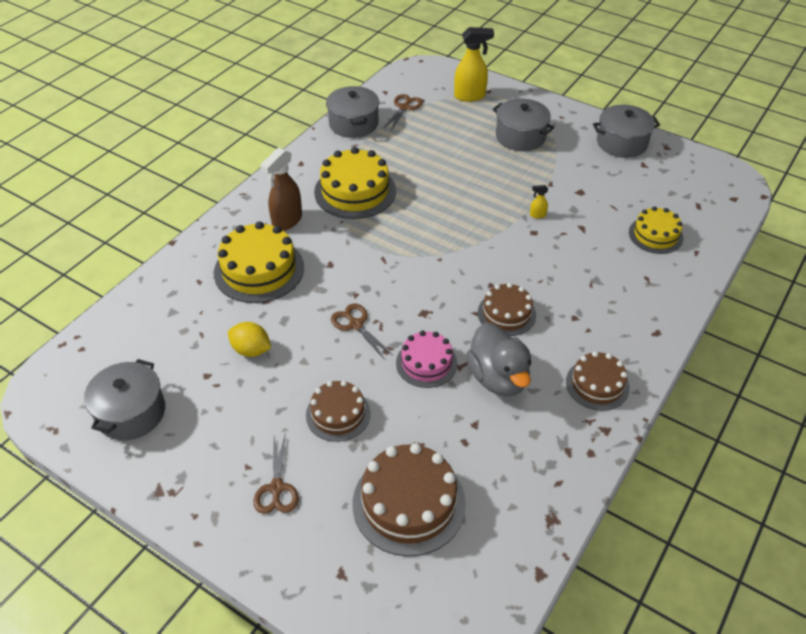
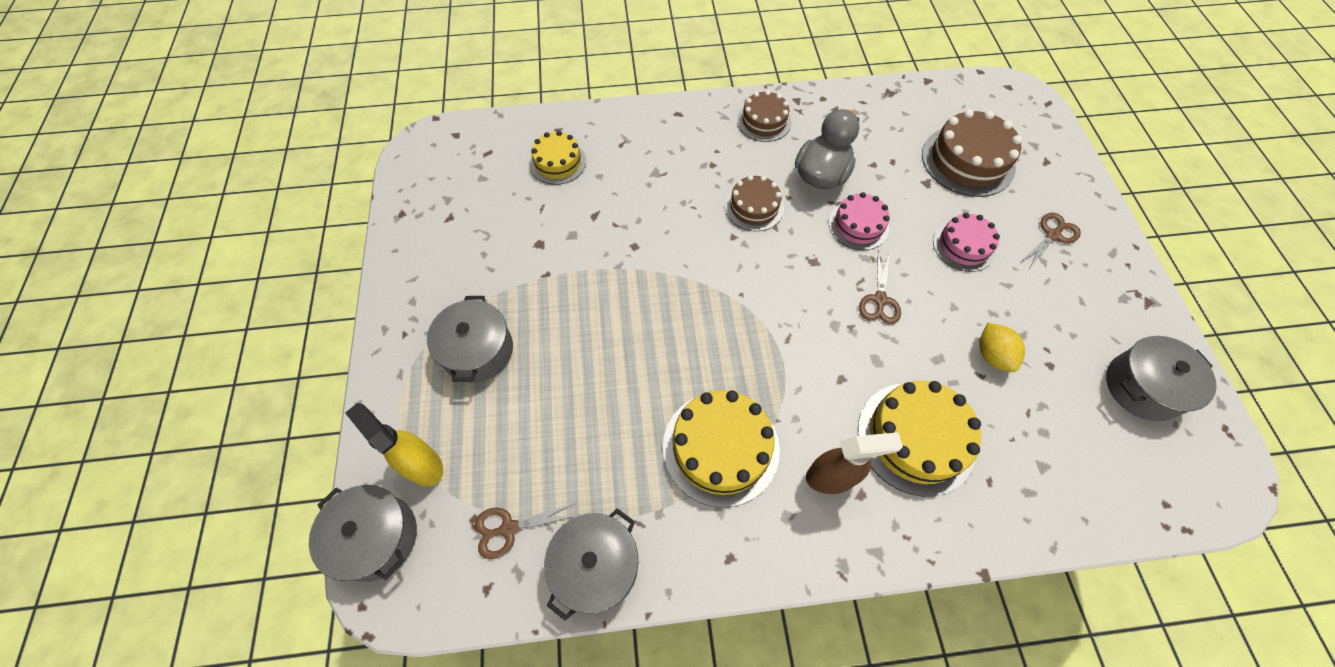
camera: 130 degrees left, 15 degrees up
brown cake [306,380,371,442] -> pink cake [933,213,1000,272]
yellow spray bottle [530,185,548,219] -> none
grey pot [593,105,660,158] -> grey pot moved to [309,485,417,582]

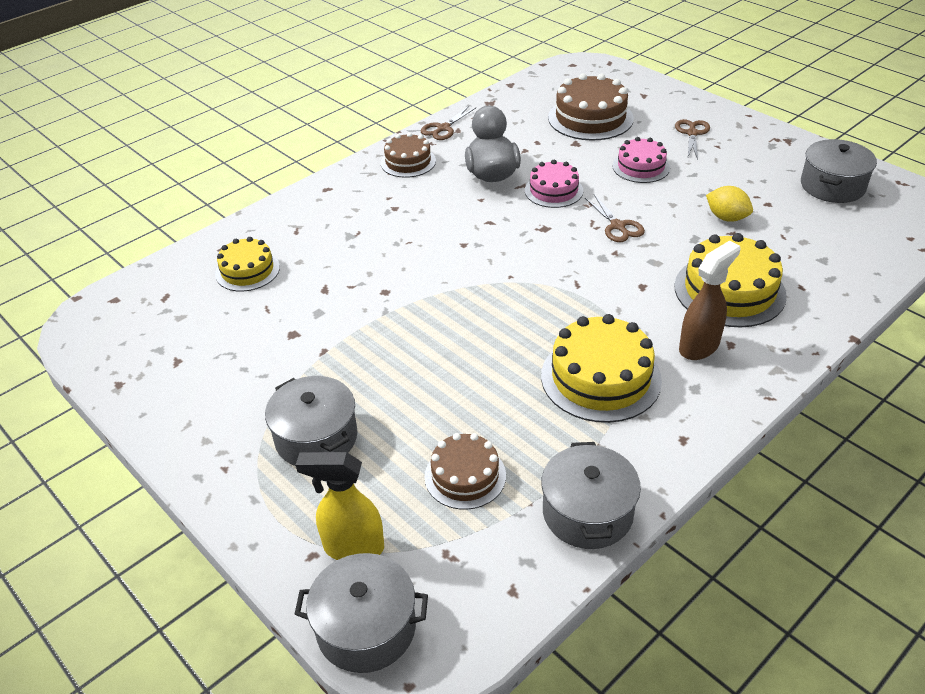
camera: 35 degrees left, 20 degrees down
brown scissors [475,502,578,559] -> brown scissors moved to [420,106,476,140]
brown cake [725,175,784,231] -> brown cake moved to [425,433,506,510]

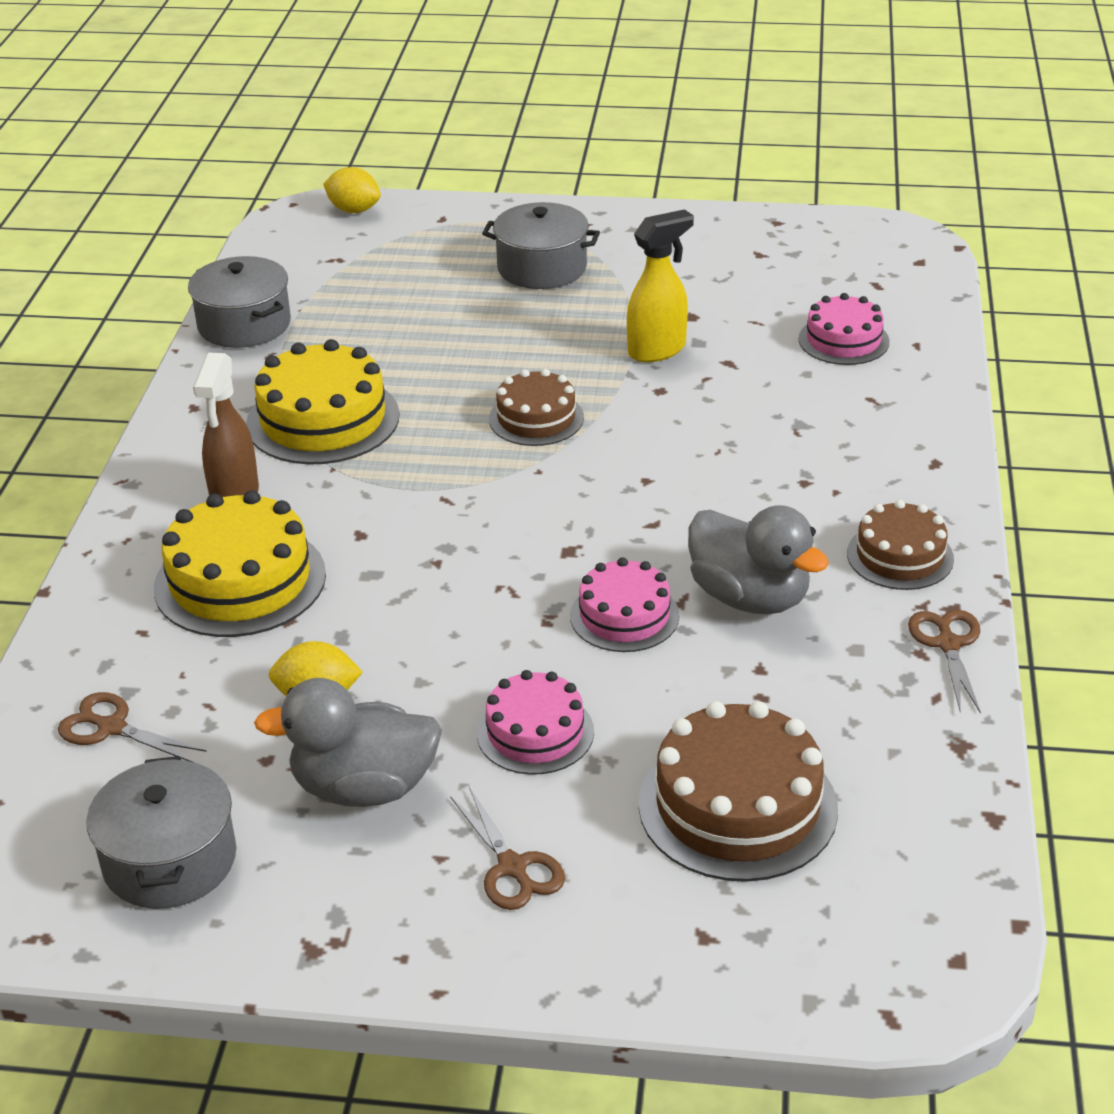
camera: 140 degrees right, 5 degrees down
yellow cake [215,237,280,291] -> pink cake [798,293,890,365]
grey pot [295,553,428,673] -> yellow lemon [323,167,381,213]
yellow spray bottle [296,452,384,560] -> yellow spray bottle moved to [627,209,694,362]
brown cake [425,433,506,510] -> brown cake moved to [489,369,584,446]
brown scissors [585,195,645,242] -> brown scissors moved to [58,692,207,762]
none -> grey duck [254,678,442,807]

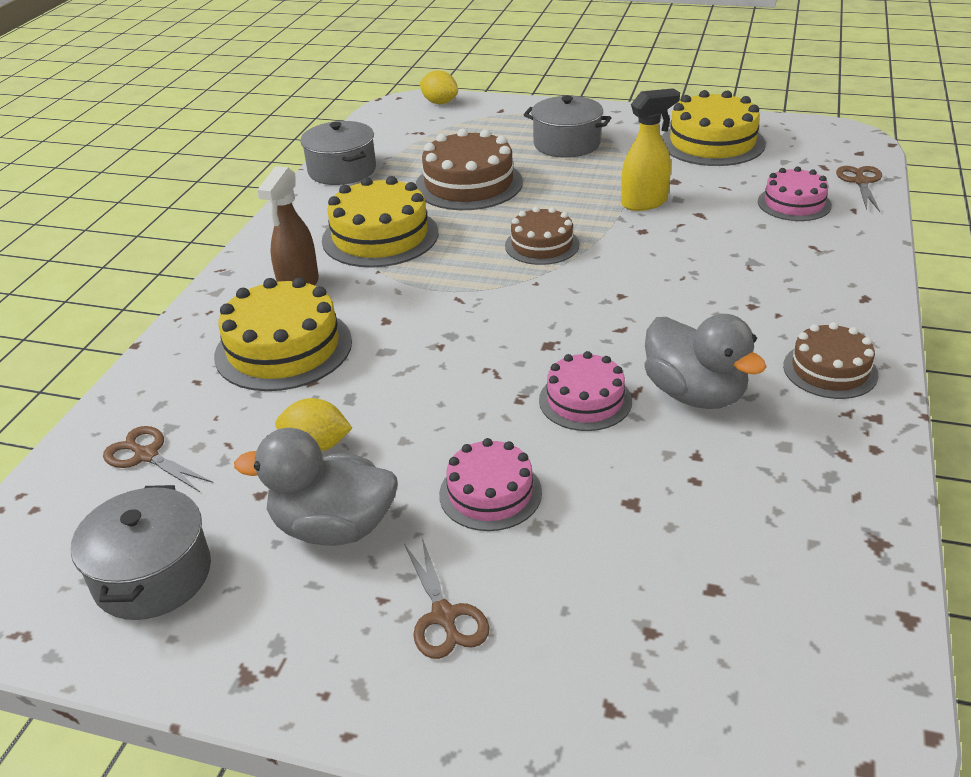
camera: 10 degrees right, 0 degrees up
brown cake [639,701,838,882] -> brown cake moved to [416,129,523,210]
brown scissors [908,610,981,714] -> brown scissors moved to [836,166,882,212]
none -> yellow cake [662,90,766,166]

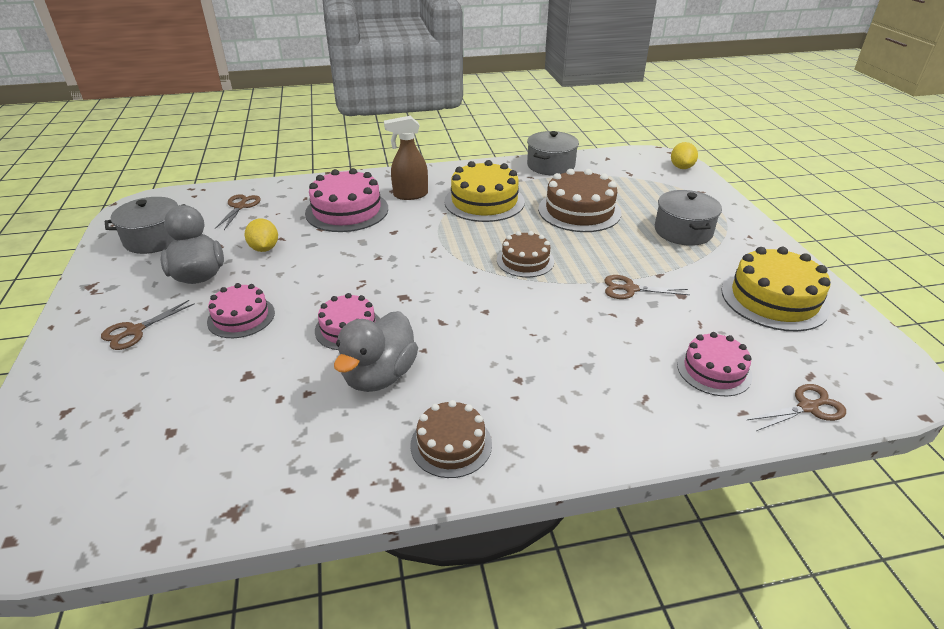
camera: 60 degrees right, 0 degrees up
yellow cake [214,277,352,391] -> pink cake [305,168,388,232]
yellow spray bottle [621,88,680,211] -> brown scissors [604,275,690,299]

